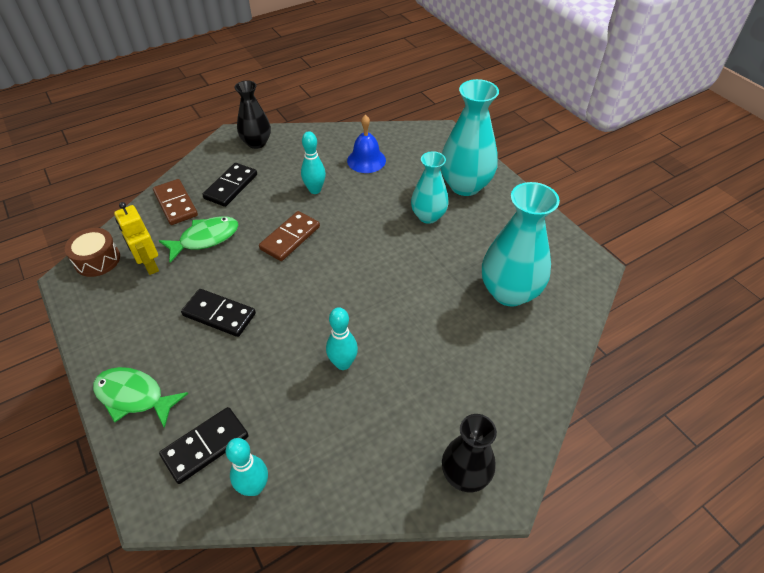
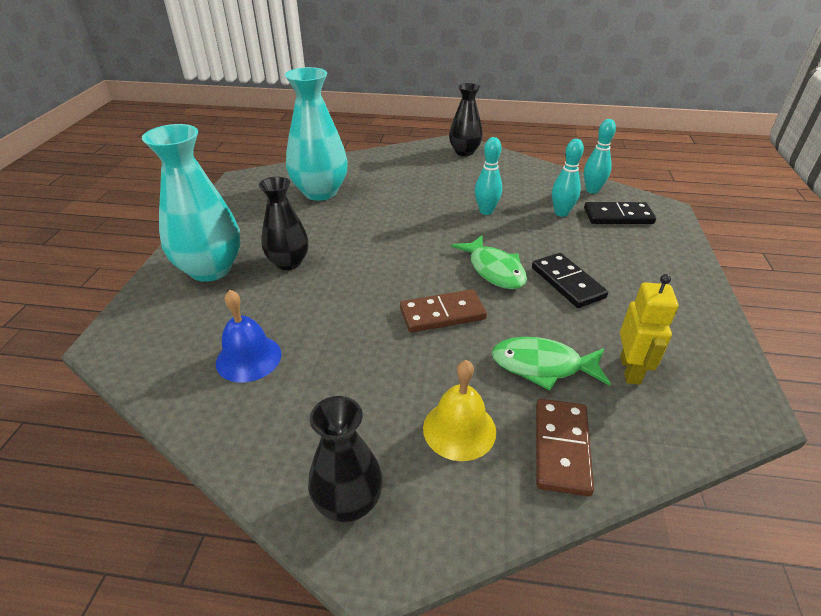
camera: 140 degrees left, 10 degrees down
brown drum [65,228,120,277] -> none
green fish [93,367,188,428] -> green fish moved to [451,235,527,289]
black domino [202,163,257,207] -> yellow bell [423,360,496,461]
turquoise bowling pin [301,131,326,194] -> turquoise bowling pin moved to [552,139,584,217]
turquoise vase [411,151,449,224] -> black vase [259,177,309,270]

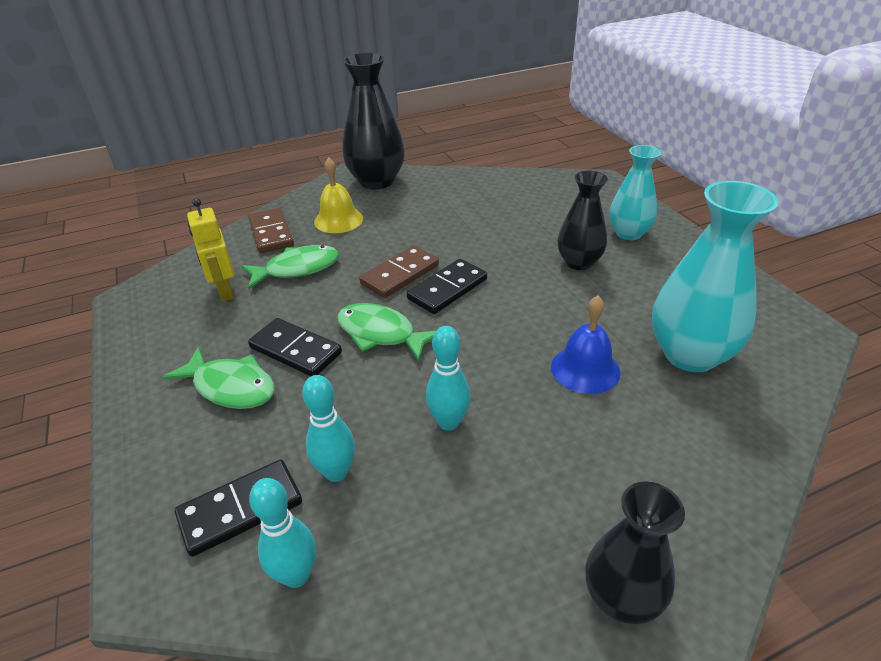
camera: 150 degrees right, 0 degrees up
turquoise vase [142,124,241,282] -> turquoise vase [609,145,661,240], size x0.63
blue bell [216,290,281,383] -> blue bell moved to [551,296,620,394]
black vase [308,396,383,522] -> black vase [342,52,405,189], size x1.58
none -> green fish [162,347,275,409]
none -> black domino [407,259,487,314]

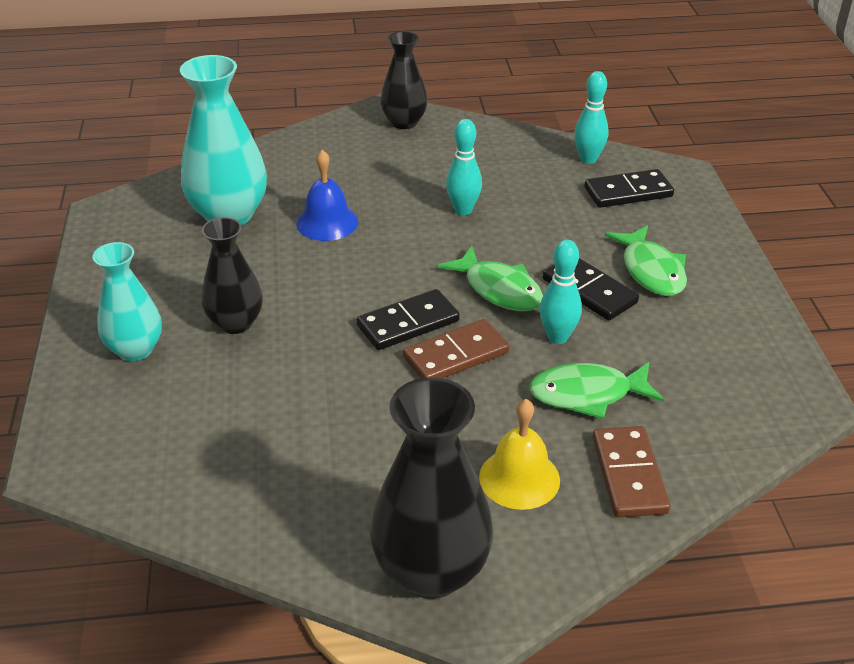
camera: 165 degrees left, 0 degrees up
green fish [162,347,275,409] -> green fish turned 150 degrees counterclockwise [605,225,687,296]
yellow robot [187,198,234,301] -> none
turquoise bowling pin [302,375,355,482] -> turquoise bowling pin moved to [540,240,582,344]

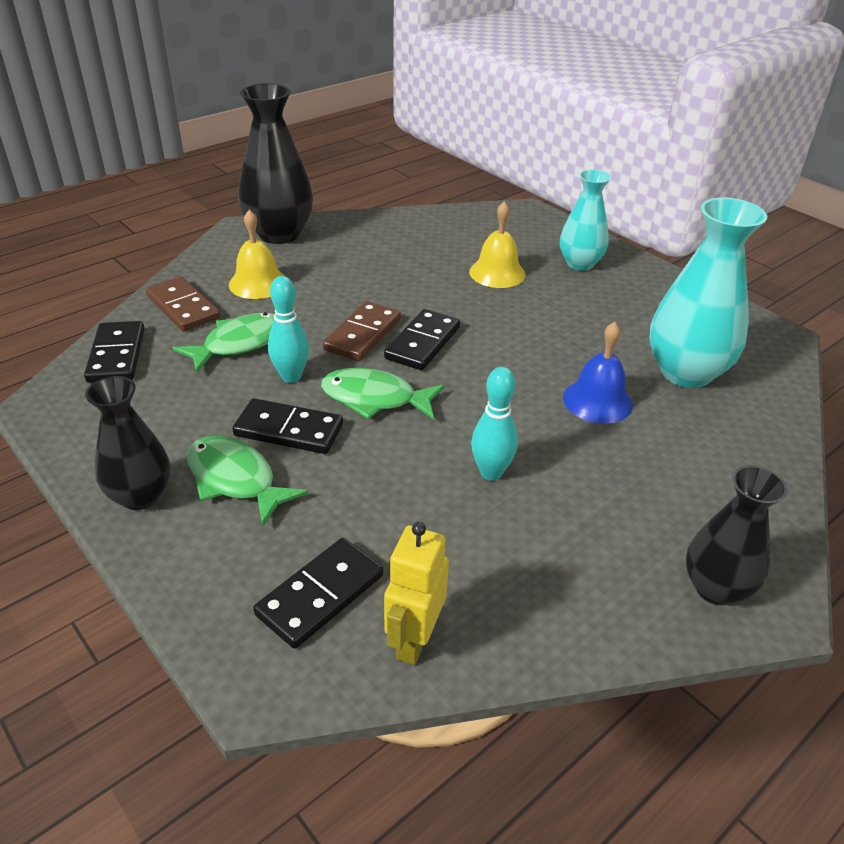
camera: 145 degrees right, 0 degrees up
black vase [201,217,263,334] -> black vase moved to [85,376,171,510]
turquoise bowling pin [574,71,609,164] -> yellow robot [384,522,449,665]
none -> black domino [84,321,145,383]
none -> yellow bell [469,201,526,288]

